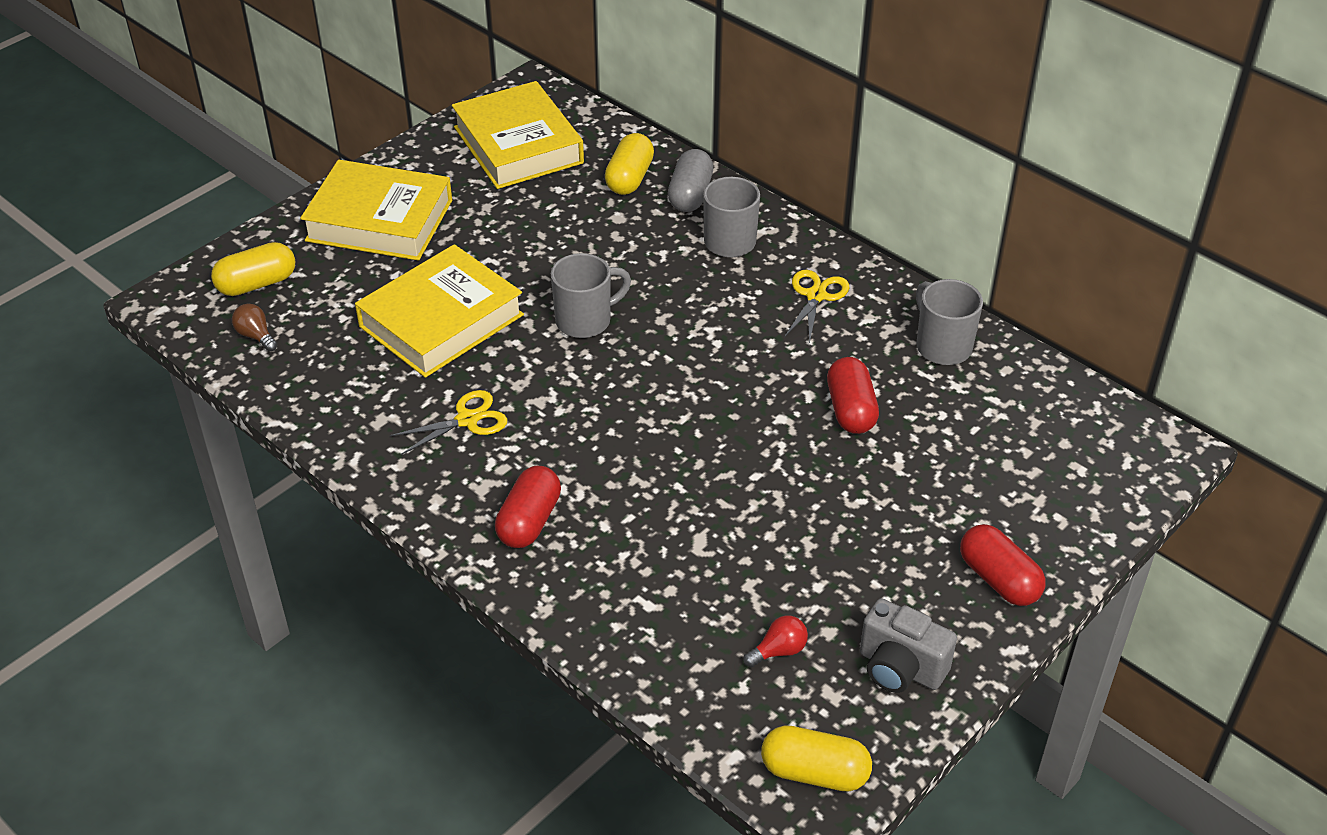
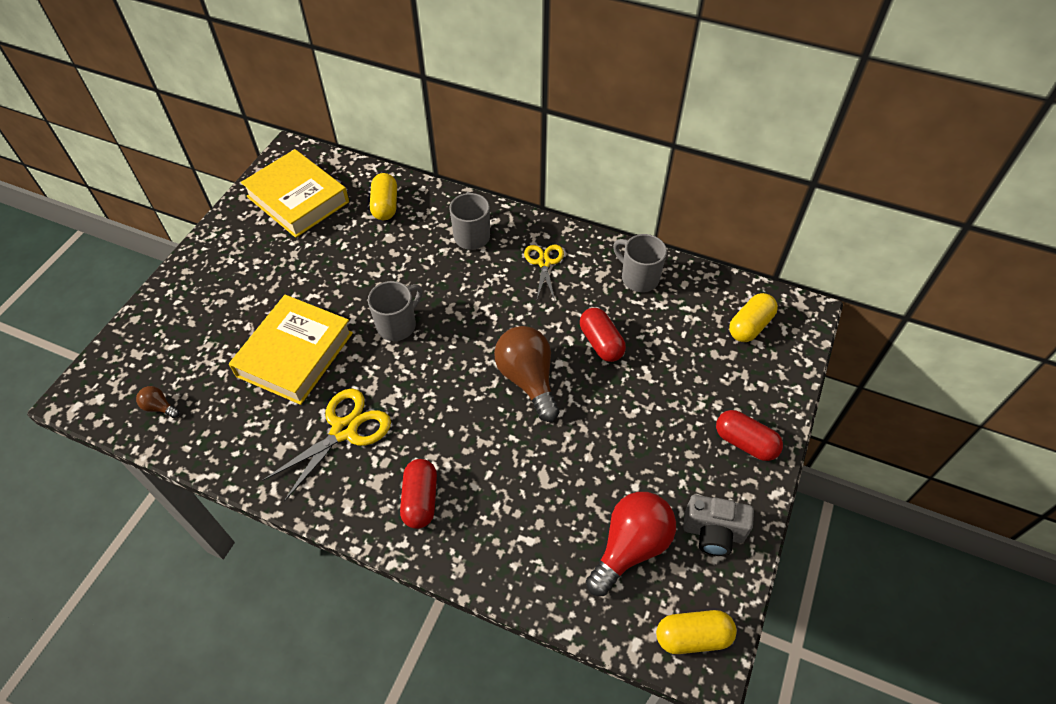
camera: 20 degrees left, 10 degrees up
yellow capsule [211,242,295,296] -> yellow capsule moved to [729,293,778,342]
yellow book [300,160,452,261] -> none
yellow scissors [390,390,507,455] -> yellow scissors [263,388,391,502], size x1.56
grey capsule [668,149,713,212] -> none
red light bulb [743,615,808,667] -> red light bulb [586,492,676,596], size x2.26
none -> brown light bulb [494,326,559,422]

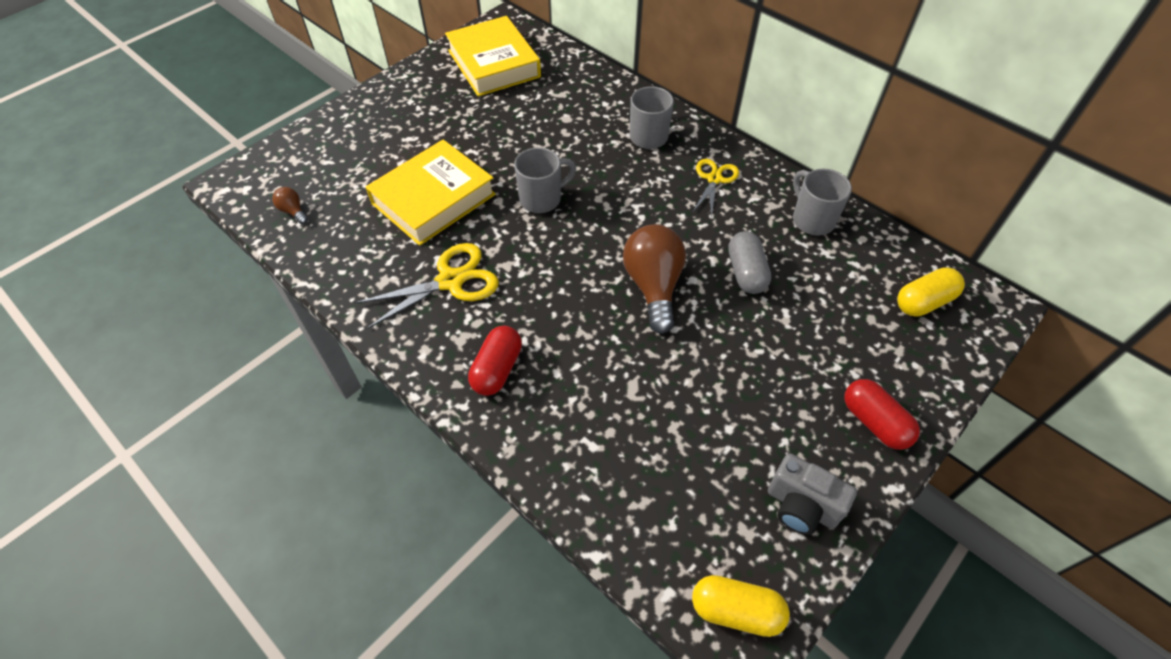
camera: 20 degrees right, 0 degrees up
yellow capsule [370,173,397,220] -> none
red capsule [580,308,626,362] -> grey capsule [728,231,771,294]
red light bulb [586,492,676,596] -> none

